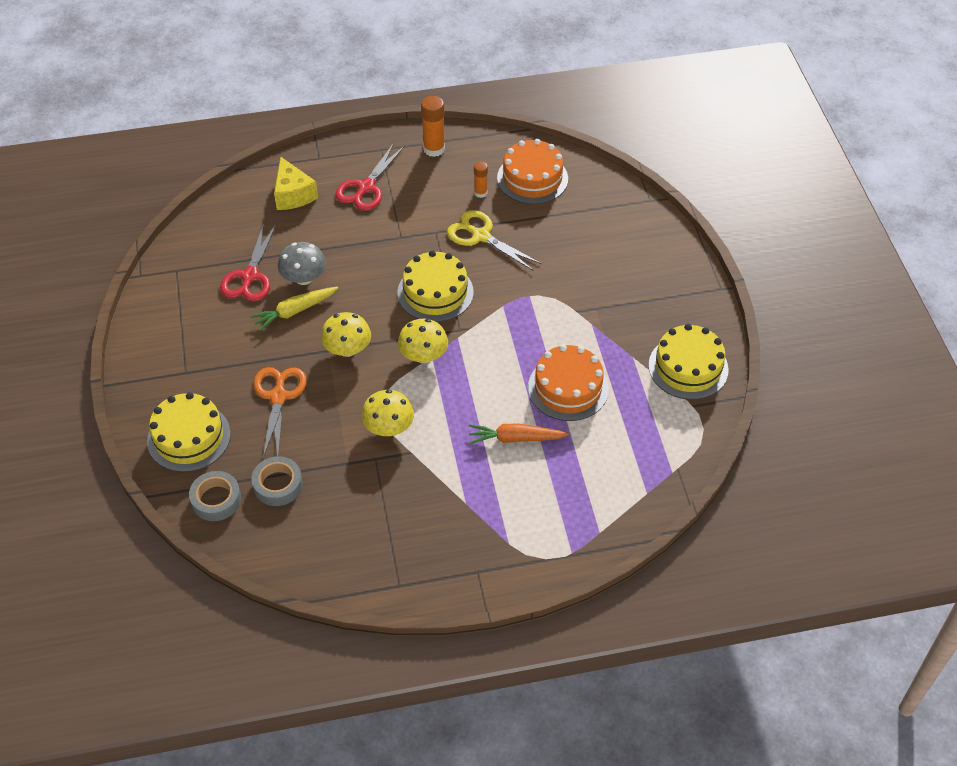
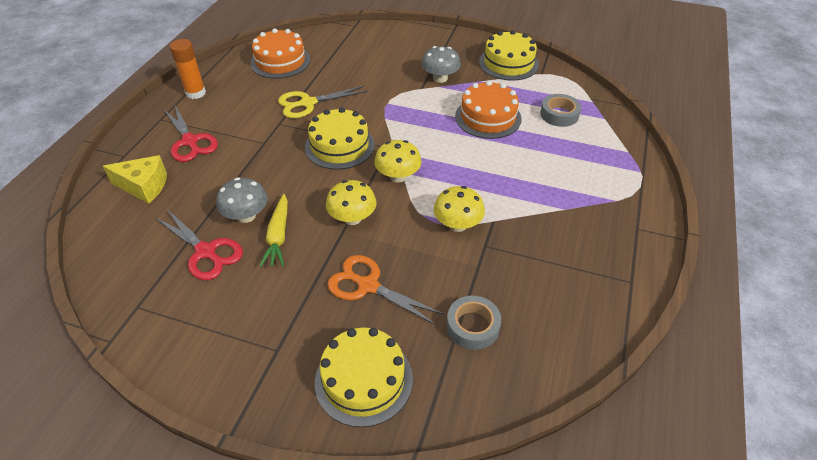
camera: 60 degrees left, 5 degrees down
grey tape [189,471,241,521] -> grey tape moved to [540,94,581,127]
orange carrot [469,423,569,444] -> none
orange glue stick [474,161,488,198] -> none
none -> grey mushroom [421,46,461,83]

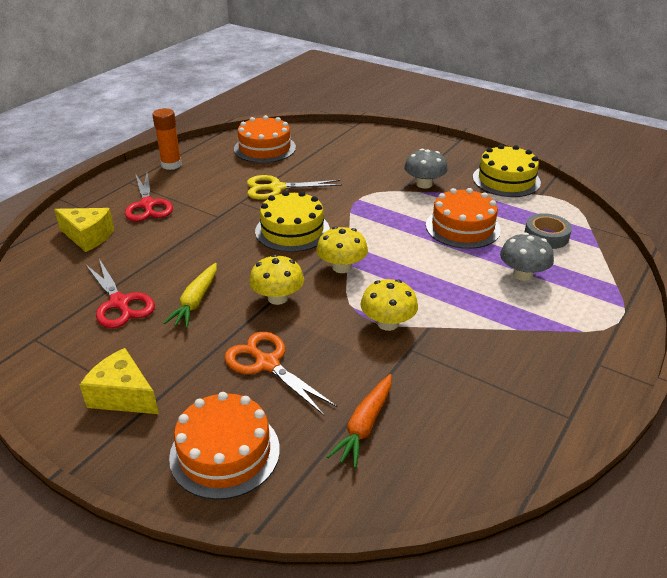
camera: 15 degrees right, 10 degrees down
grey mushroom [216,177,268,223] -> grey mushroom moved to [500,233,554,281]
yellow cake [315,328,413,427] -> orange cake [169,392,280,500]
grey tape [447,296,501,350] -> orange carrot [327,374,392,468]
none -> yellow cheese [80,348,159,414]

